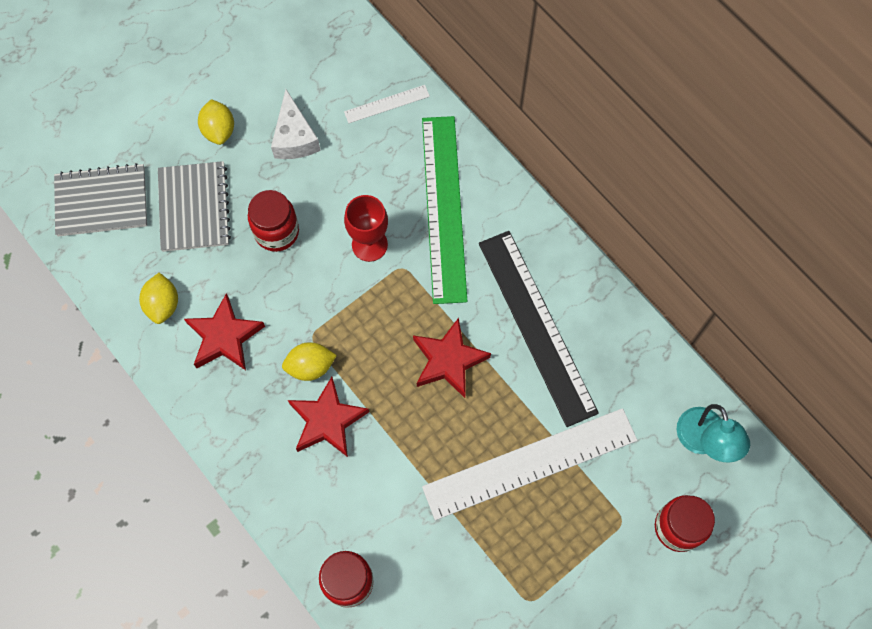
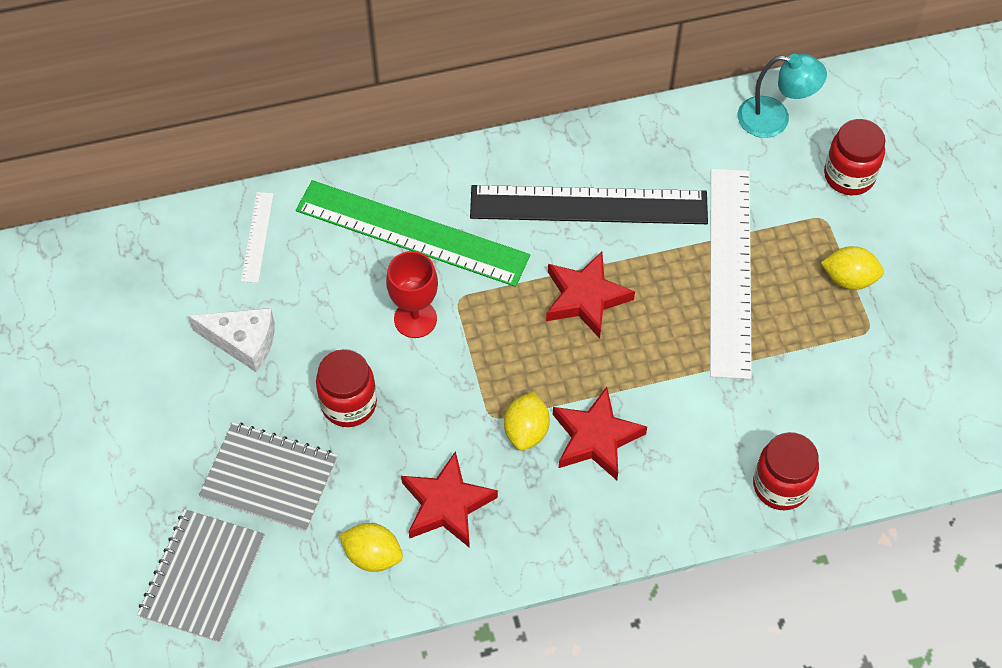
camera: 65 degrees left, 10 degrees down
yellow lemon [198,99,234,145] -> yellow lemon moved to [821,246,884,290]

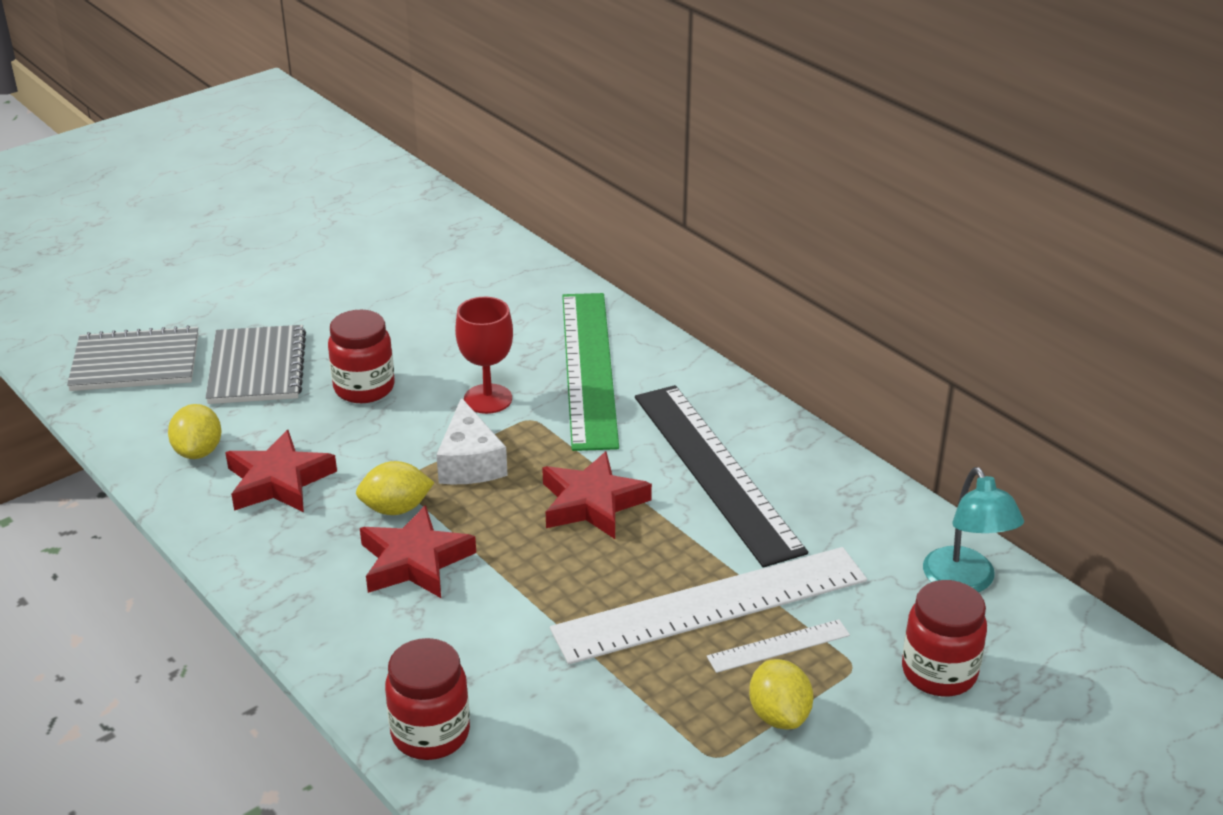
camera: 65 degrees right, 25 degrees down
white cheese [188,308,275,372] -> white cheese moved to [436,397,508,484]
white ruler [241,192,274,283] -> white ruler moved to [707,619,850,673]

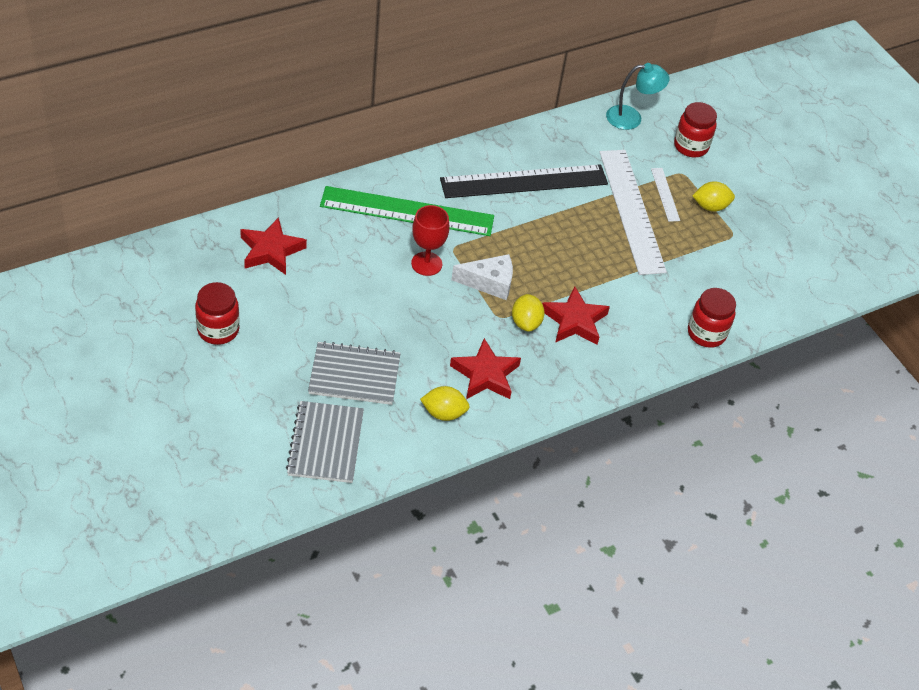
camera: 85 degrees left, 15 degrees up
red jar [328,310,394,403] -> red jar moved to [195,282,240,345]
red star [542,451,652,539] -> red star moved to [240,217,307,275]

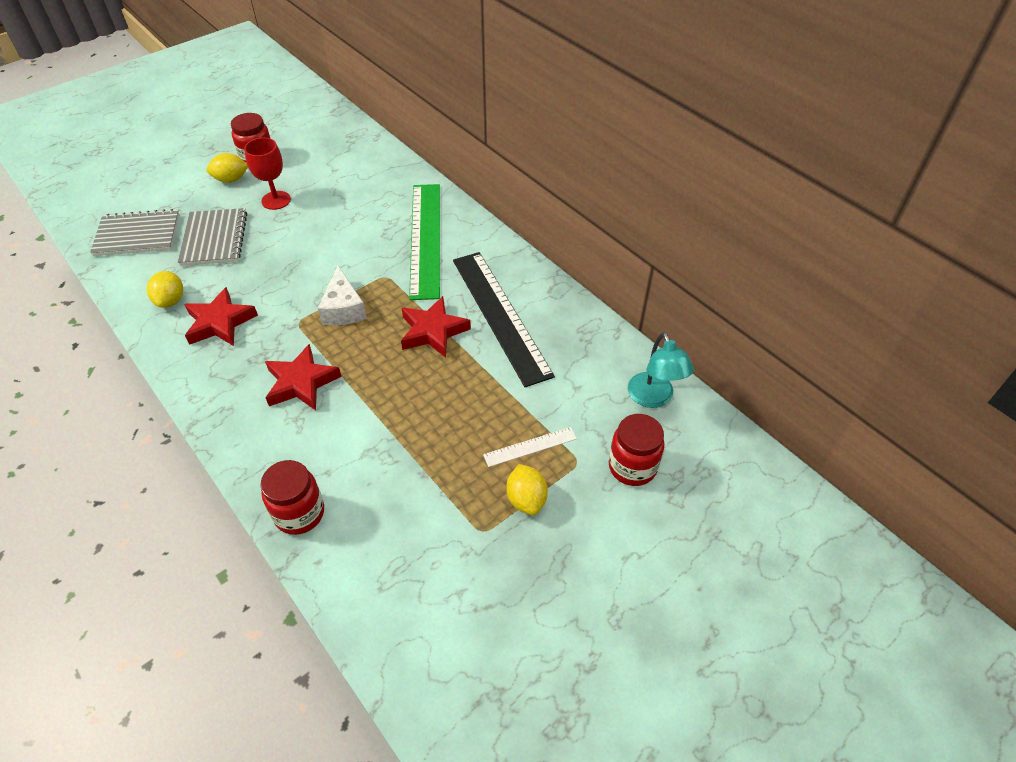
camera: 85 degrees right, 0 degrees up
red star [240,217,307,275] -> red star moved to [401,296,471,358]
red goblet [411,205,449,276] -> red goblet moved to [244,138,291,210]
yellow lemon [512,294,545,332] -> yellow lemon moved to [206,153,248,183]
white ruler [600,150,667,275] -> none

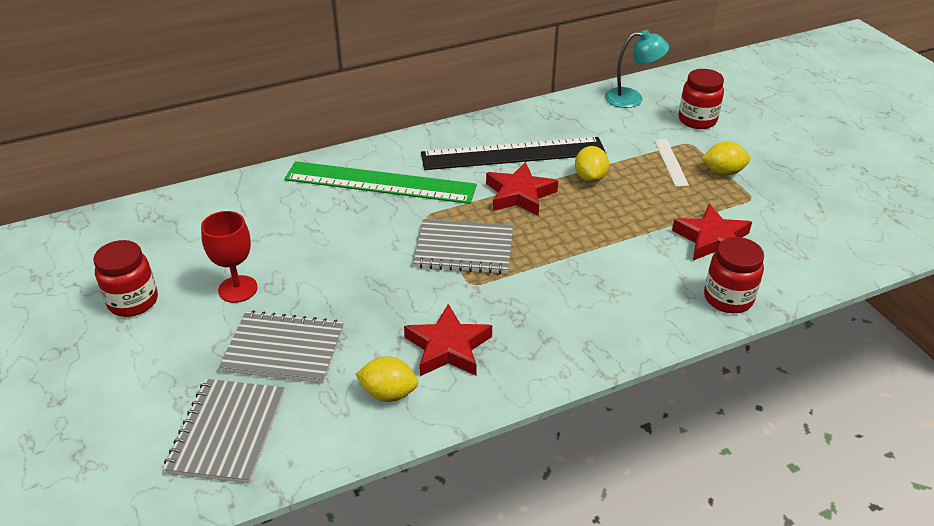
camera: 75 degrees left, 10 degrees down
yellow lemon [206,153,248,183] -> yellow lemon moved to [575,146,609,182]
red star [265,344,342,410] -> red star moved to [672,204,752,260]
white cheese [318,266,367,325] -> grey notebook [413,219,513,274]

